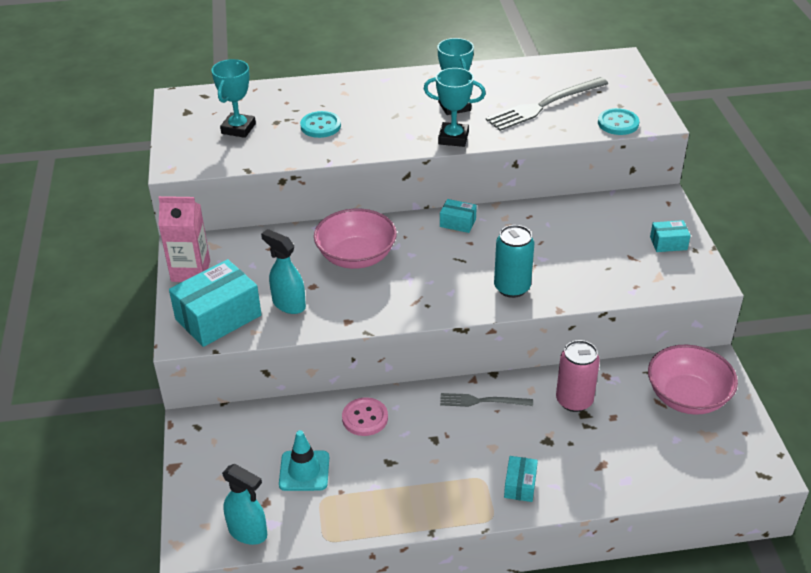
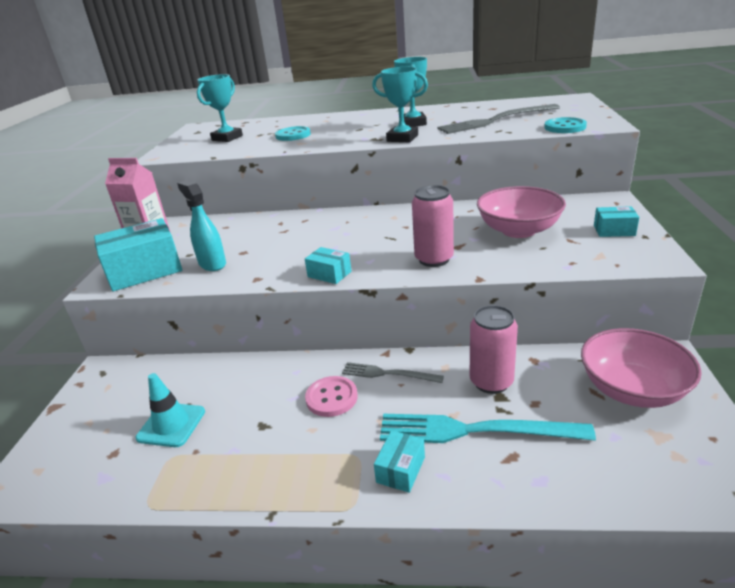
camera: 15 degrees right, 10 degrees down
turquoise spray bottle [222,464,267,545] -> none
pink bowl [314,209,397,269] -> pink bowl moved to [477,186,566,238]
pink button [342,397,388,436] -> pink button moved to [305,376,358,417]
turquoise box [440,199,477,233] -> turquoise box moved to [305,247,351,284]
turquoise can [494,225,534,298] -> pink can [412,185,454,267]
none -> turquoise fork [380,414,596,443]

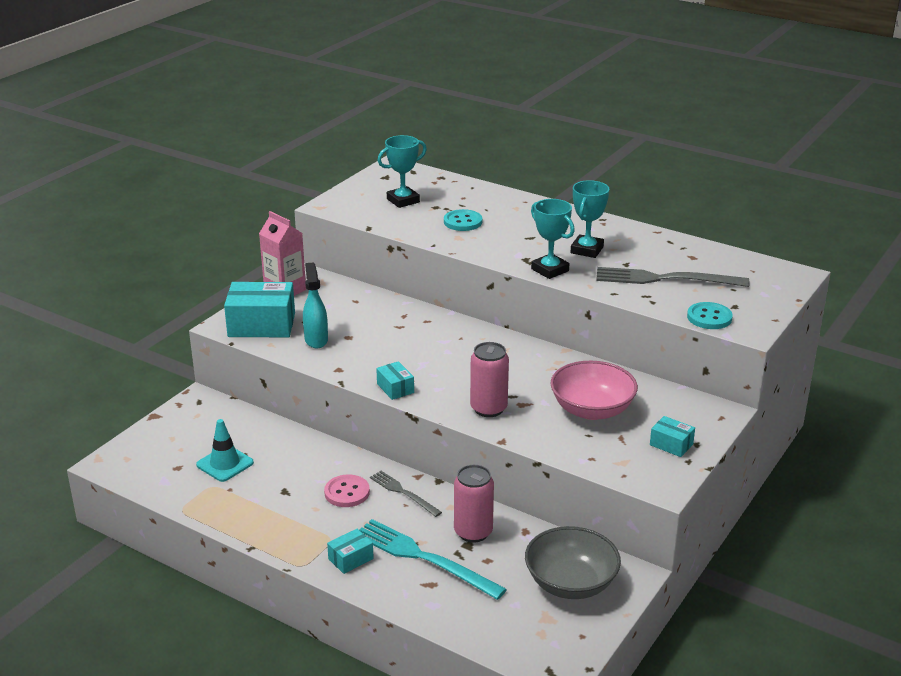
camera: 25 degrees right, 0 degrees up
pink bowl [581,328,702,408] -> grey bowl [525,526,621,599]

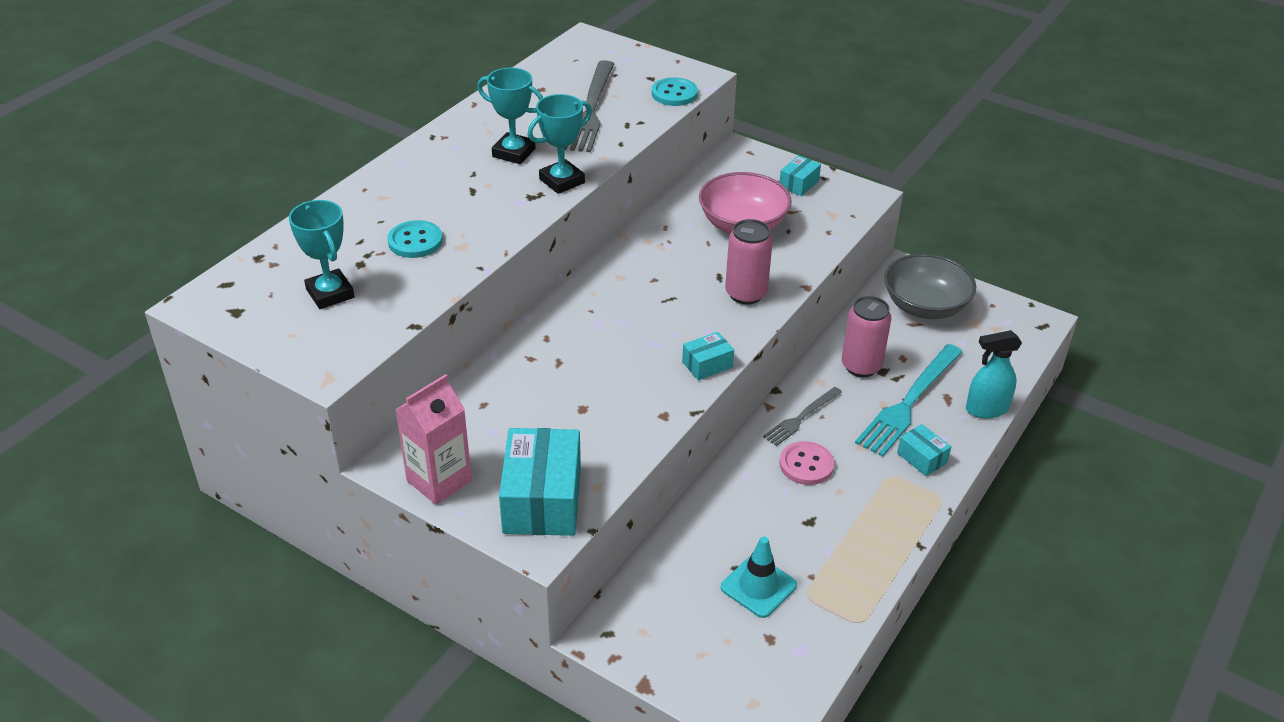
camera: 90 degrees left, 10 degrees up
turquoise spray bottle [303,263,328,348] -> turquoise spray bottle moved to [966,330,1022,419]

